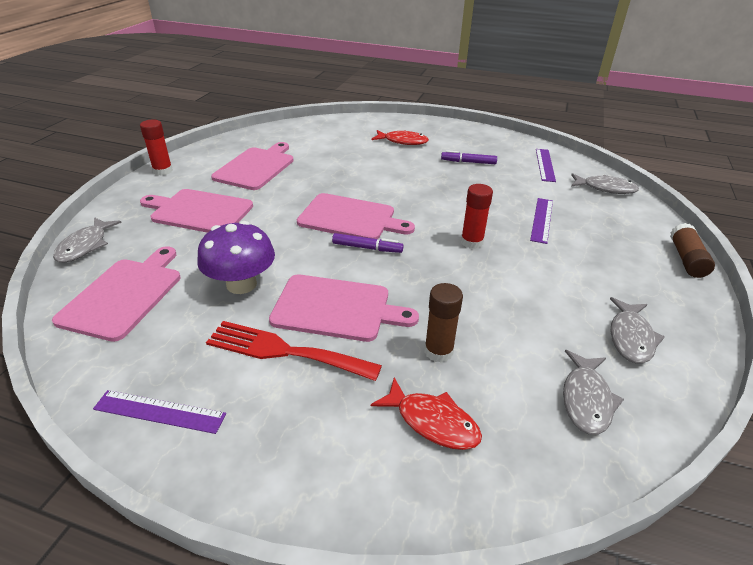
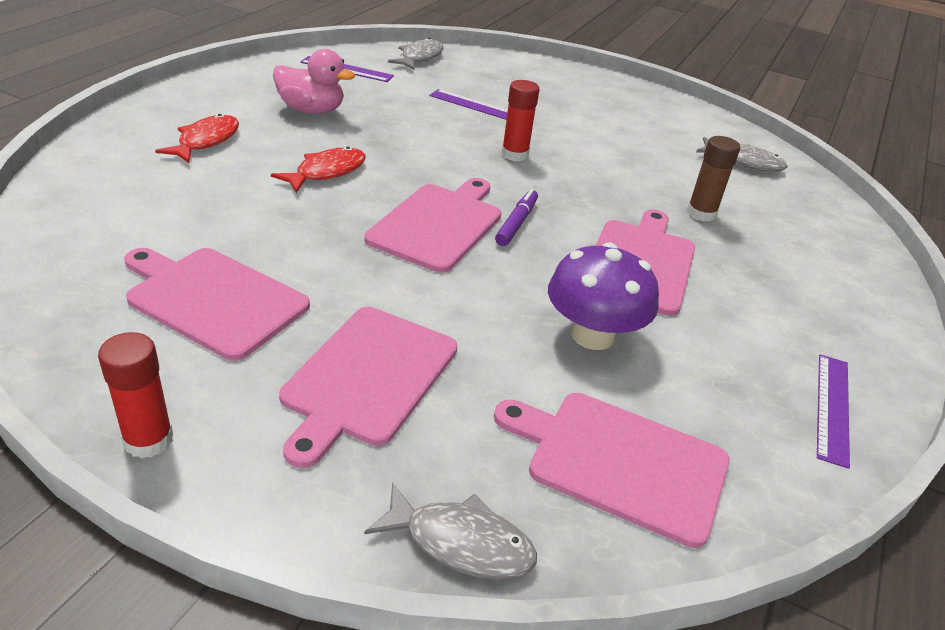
camera: 85 degrees left, 0 degrees up
red fork [206,321,382,381] -> none
red fish [371,377,482,450] -> red fish moved to [271,147,366,193]
purple marker [441,150,497,164] -> pink duck [273,49,355,114]
grey fish [610,297,665,364] -> none
brown glue stick [670,223,715,278] -> none

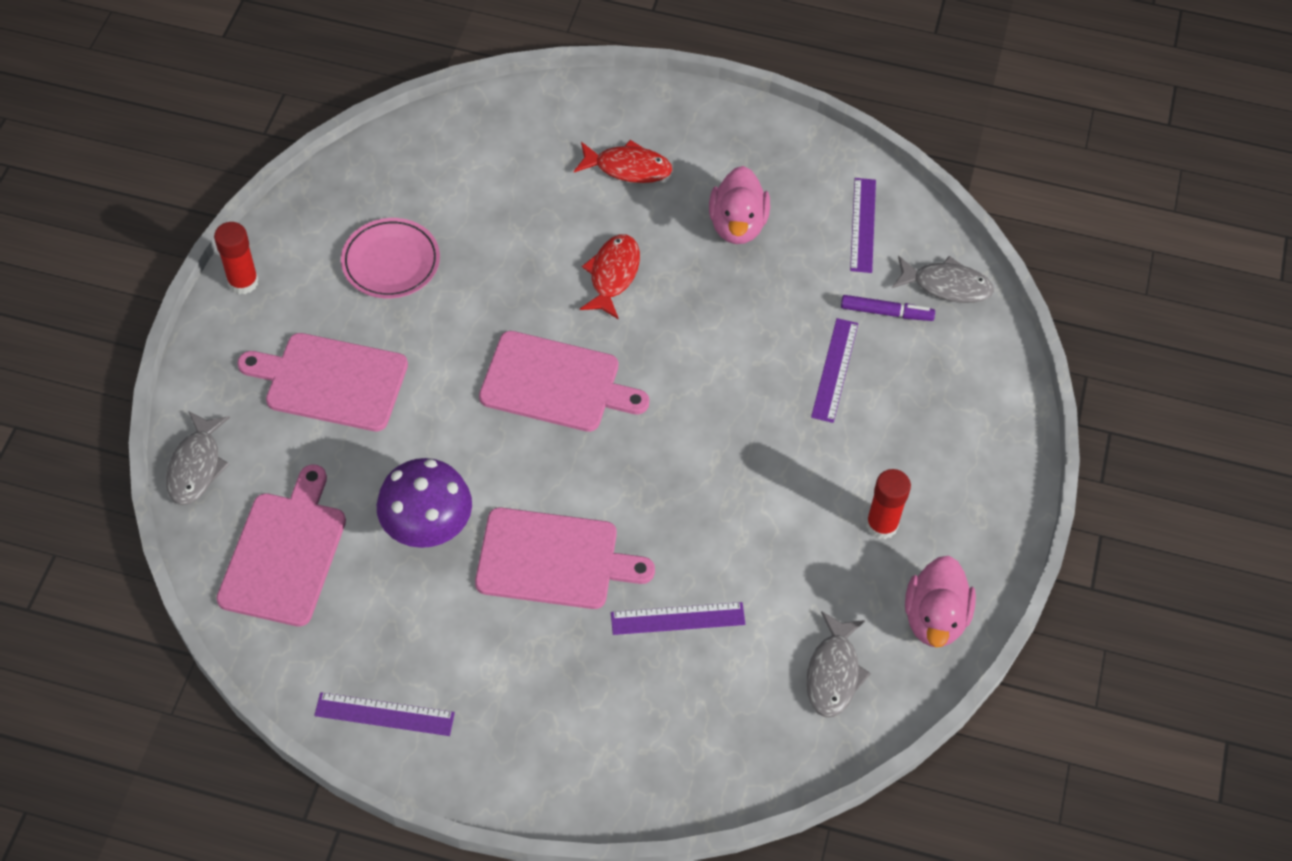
camera: 80 degrees right, 20 degrees up
pink cutting board [124,248,310,361] -> pink plate [341,218,440,298]
red fish [271,147,366,193] -> red fish turned 105 degrees counterclockwise [580,234,640,319]
purple marker [495,189,538,246] -> purple marker moved to [841,295,935,321]
red glue stick [501,80,539,161] -> red glue stick moved to [866,469,911,539]
brown glue stick [687,136,740,222] -> purple ruler [611,602,745,635]
none -> pink duck [905,556,976,647]

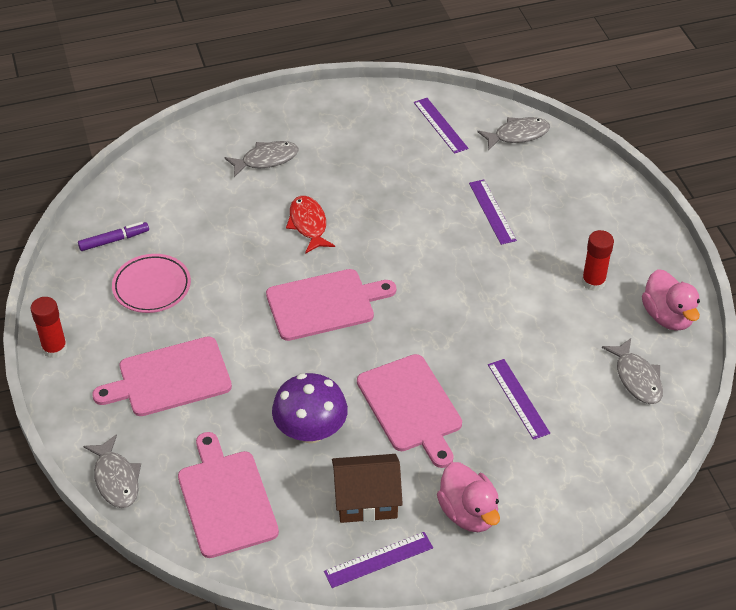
camera: 30 degrees left, 10 degrees down
pink cutting board [475,507,655,609] -> pink cutting board turned 90 degrees clockwise [357,354,462,468]
red fish [574,140,672,183] -> grey fish [224,141,299,177]
purple ruler [611,602,745,635] -> purple ruler turned 75 degrees counterclockwise [488,359,550,440]
pink duck [709,166,770,244] -> pink duck moved to [437,462,500,532]
purple marker [841,295,935,321] -> purple marker moved to [78,222,149,251]
none -> brown house [332,454,403,523]

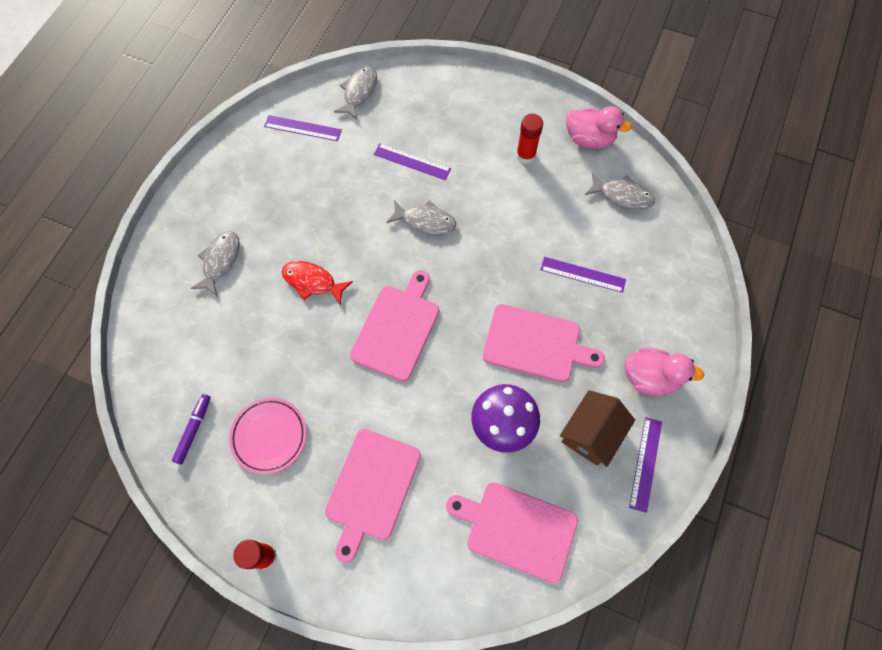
camera: 50 degrees left, 20 degrees up
grey fish [83,434,141,508] -> grey fish moved to [386,200,456,235]

